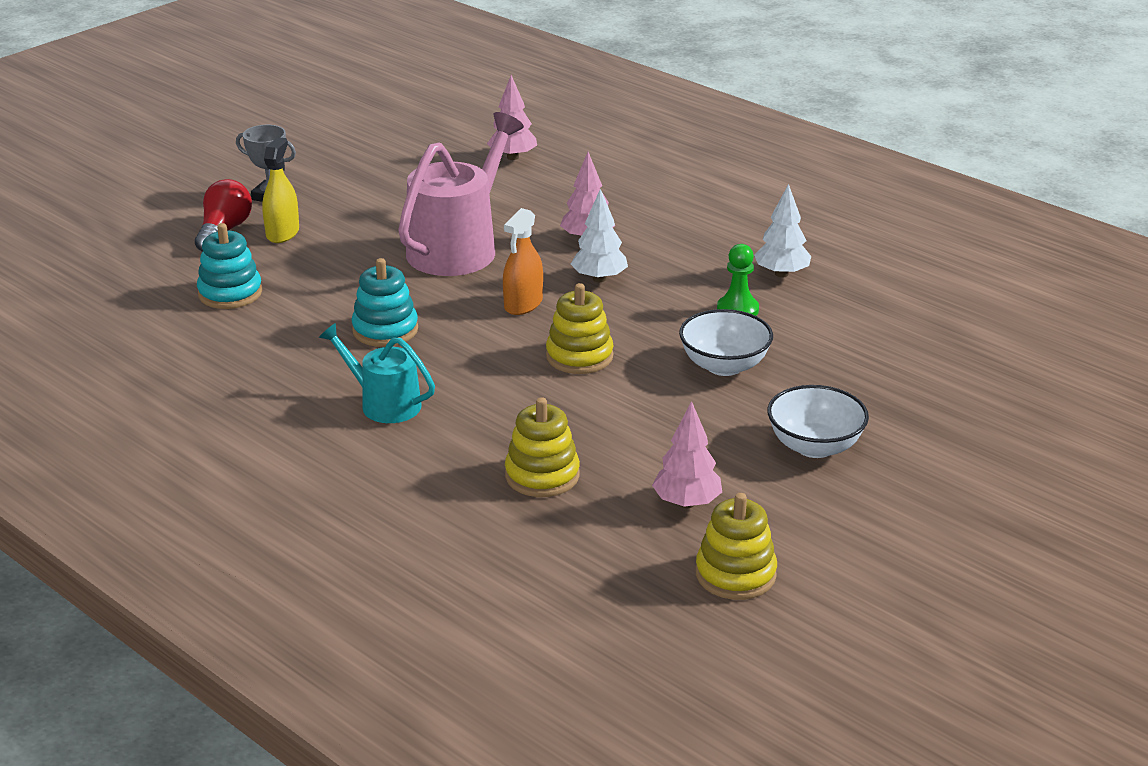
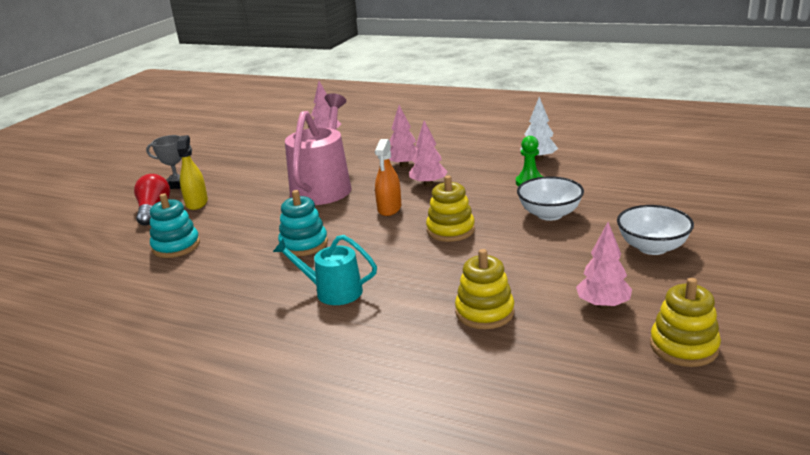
camera: 15 degrees left, 5 degrees down
white tree [571,189,628,282] -> pink tree [409,120,448,187]

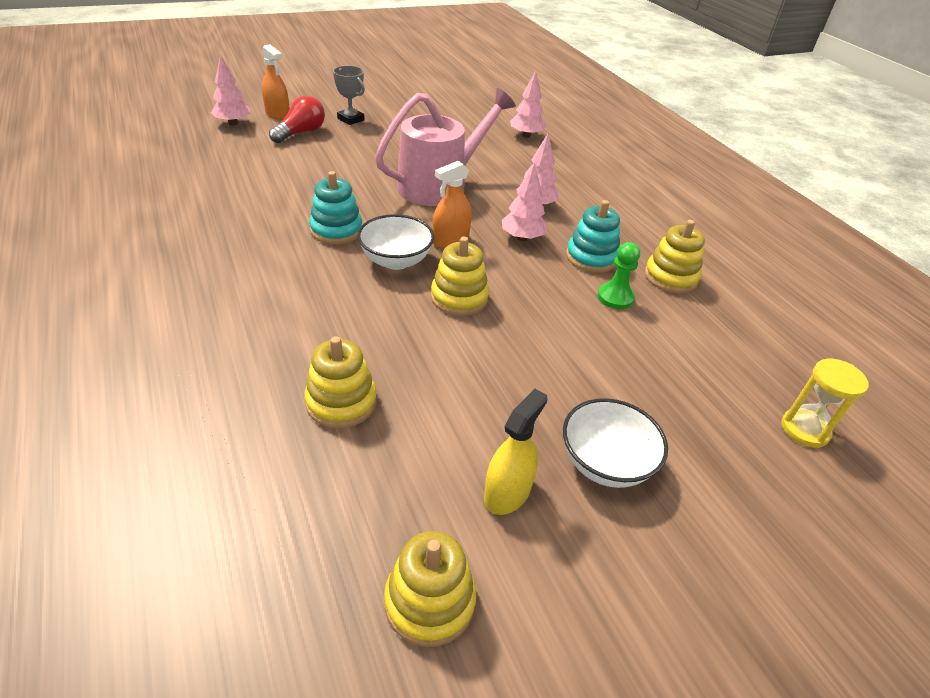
camera: 35 degrees right, 15 degrees up
turquoise stacking toy [150,193,200,258] -> turquoise stacking toy moved to [566,200,620,273]
yellow spray bottle [177,135,208,210] -> yellow spray bottle moved to [484,389,548,515]
turquoise watering can [273,235,377,305] -> none
white bowl [517,176,584,221] -> white bowl moved to [357,214,434,270]
white tree [520,97,558,161] -> yellow stacking toy [645,220,705,293]
pink tree [576,222,632,309] -> pink tree moved to [211,54,251,126]
none -> orange spray bottle [262,44,290,120]
none -> yellow hourglass [781,359,869,448]

